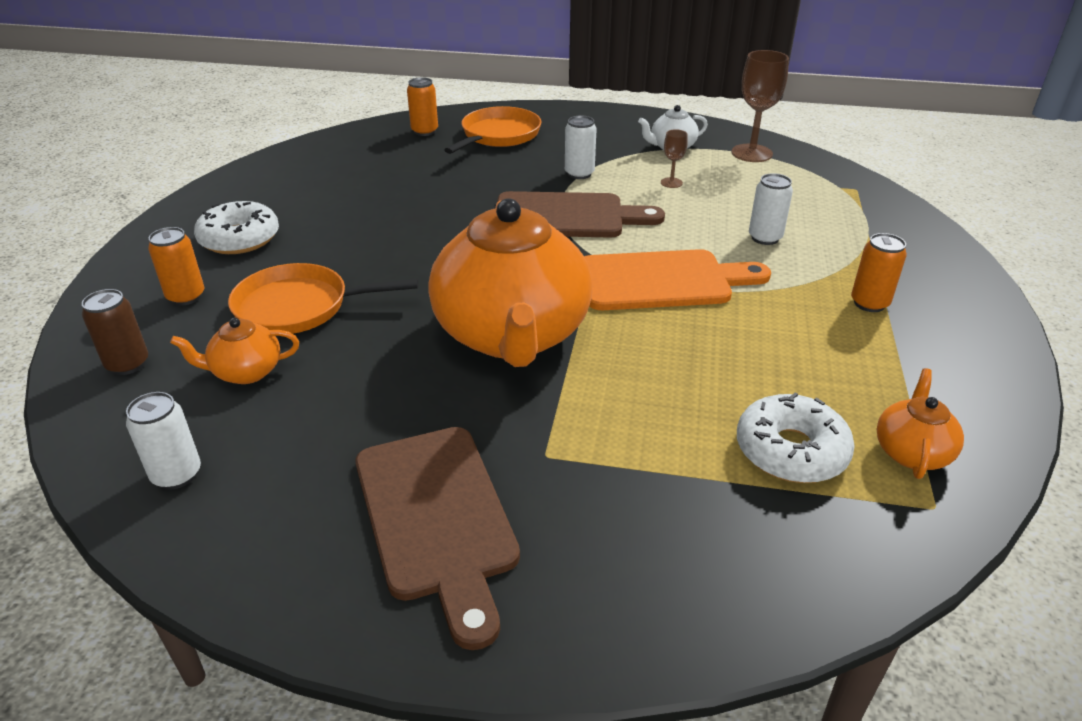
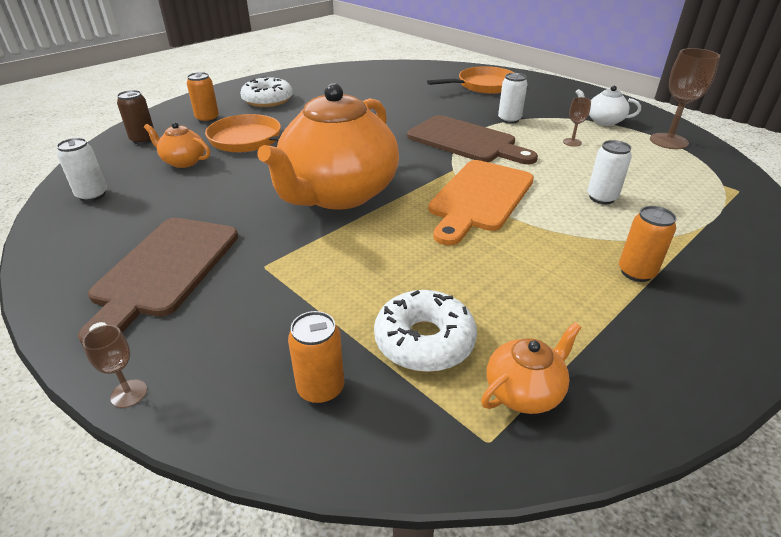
camera: 35 degrees right, 0 degrees up
orange can [407,77,438,136] -> orange can moved to [288,311,344,404]
orange cutting board [584,249,771,310] -> orange cutting board turned 90 degrees clockwise [428,160,534,245]
none -> brown goblet [82,325,147,408]

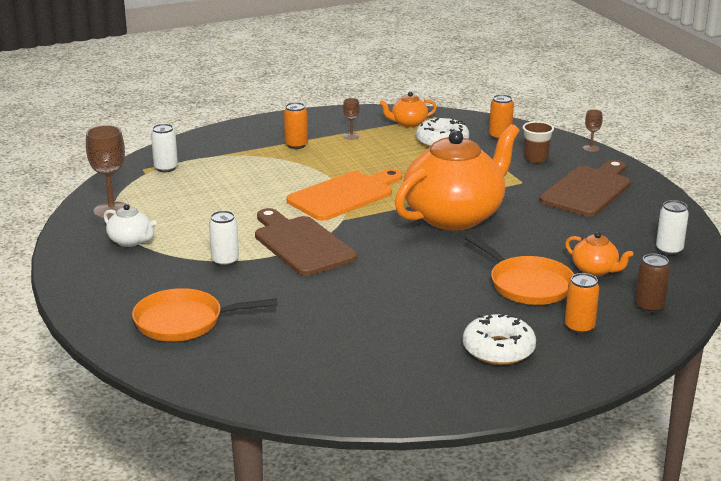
camera: 160 degrees left, 10 degrees down
brown goblet [563,97,591,147] -> brown goblet moved to [343,98,360,140]
white can [587,140,632,204] -> white can moved to [151,124,178,172]
none -> brown cup [523,121,554,163]

